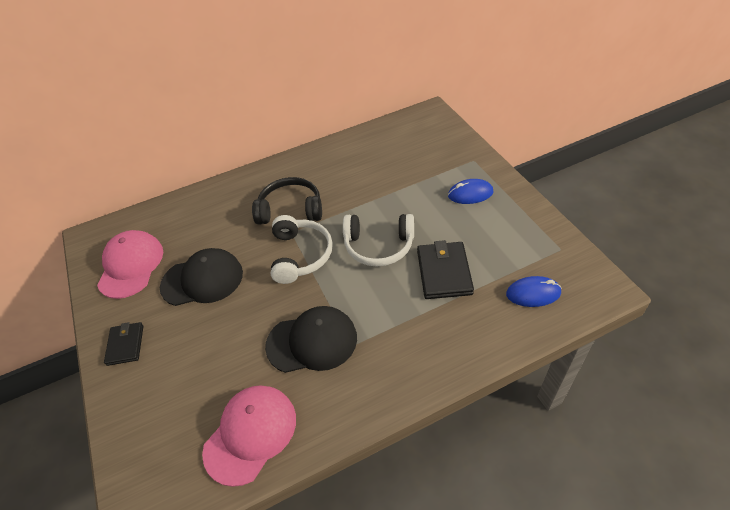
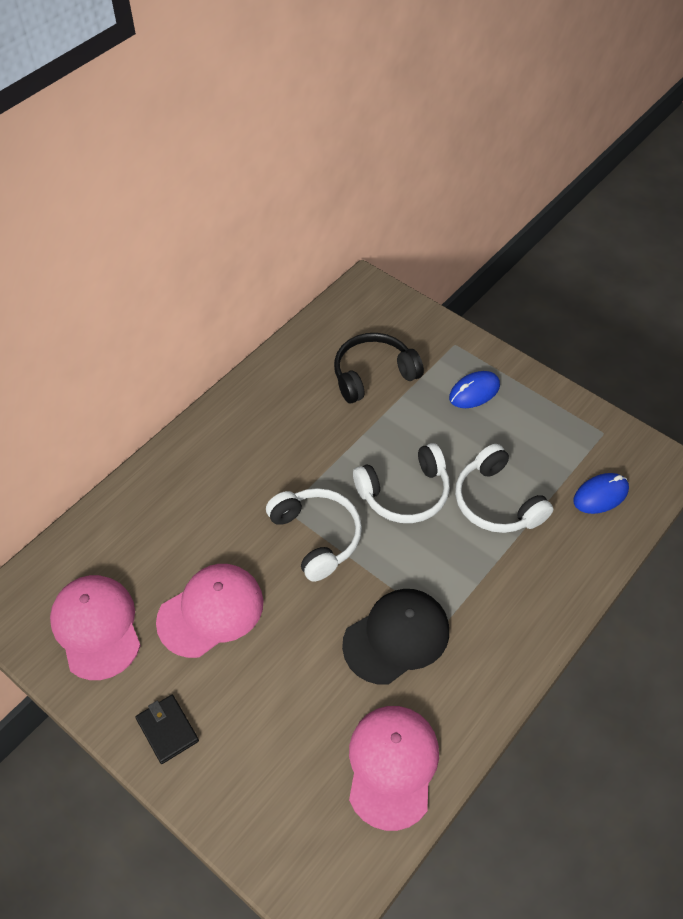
camera: 30 degrees left, 5 degrees up
black cap [160,248,243,306] -> pink cap [156,564,263,658]
black headphones [252,177,322,225] -> black headphones moved to [334,333,424,403]
black wallet [417,240,474,299] -> white headphones [455,444,553,533]

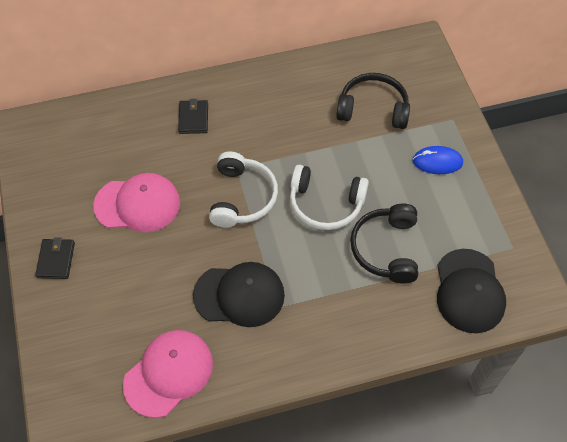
camera: 35 degrees right, 5 degrees up
pink cap [50,575,141,680] -> none
white headphones [455,444,553,533] -> black headphones [350,204,418,284]
blue mouse [573,473,629,514] -> black cap [437,249,506,333]
none -> black wallet [178,99,208,134]

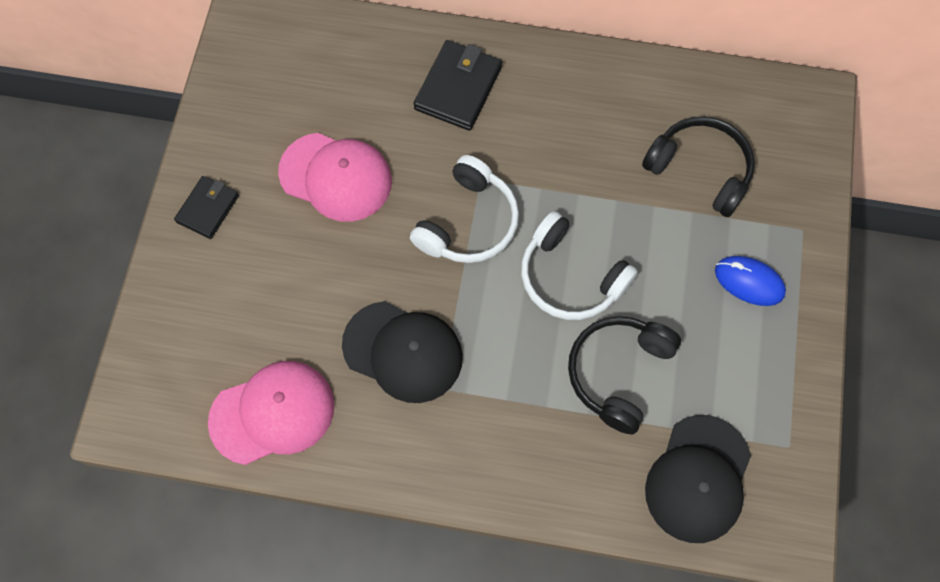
camera: 25 degrees right, 10 degrees up
black wallet [178,99,208,134] -> black wallet [414,40,502,131], size x1.56

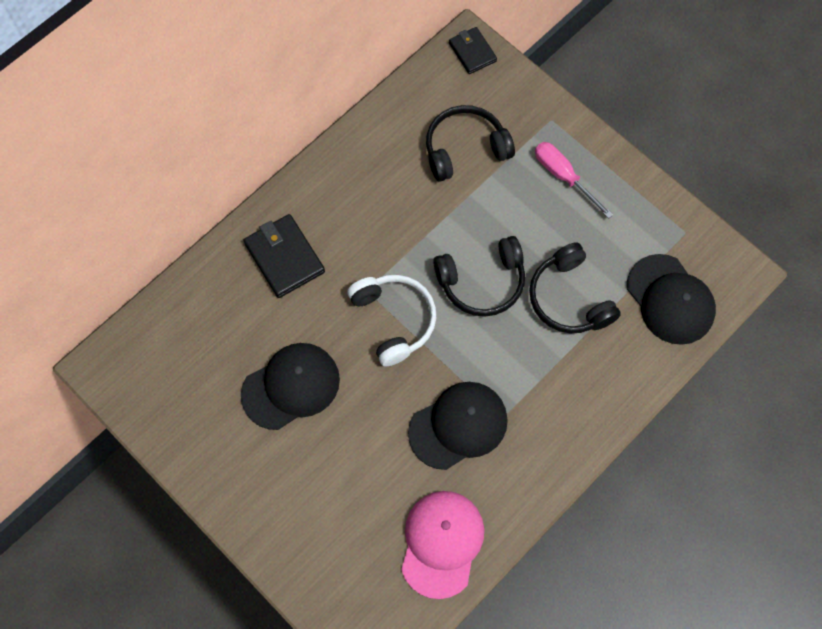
camera: 55 degrees left, 0 degrees up
black wallet [174,176,239,239] -> black wallet moved to [449,27,497,74]
pink cap [278,133,392,222] -> black cap [241,343,340,430]
white headphones [521,211,638,320] -> black headphones [433,236,525,317]
blue mouse [715,256,786,306] -> pink screwdriver [535,142,613,219]

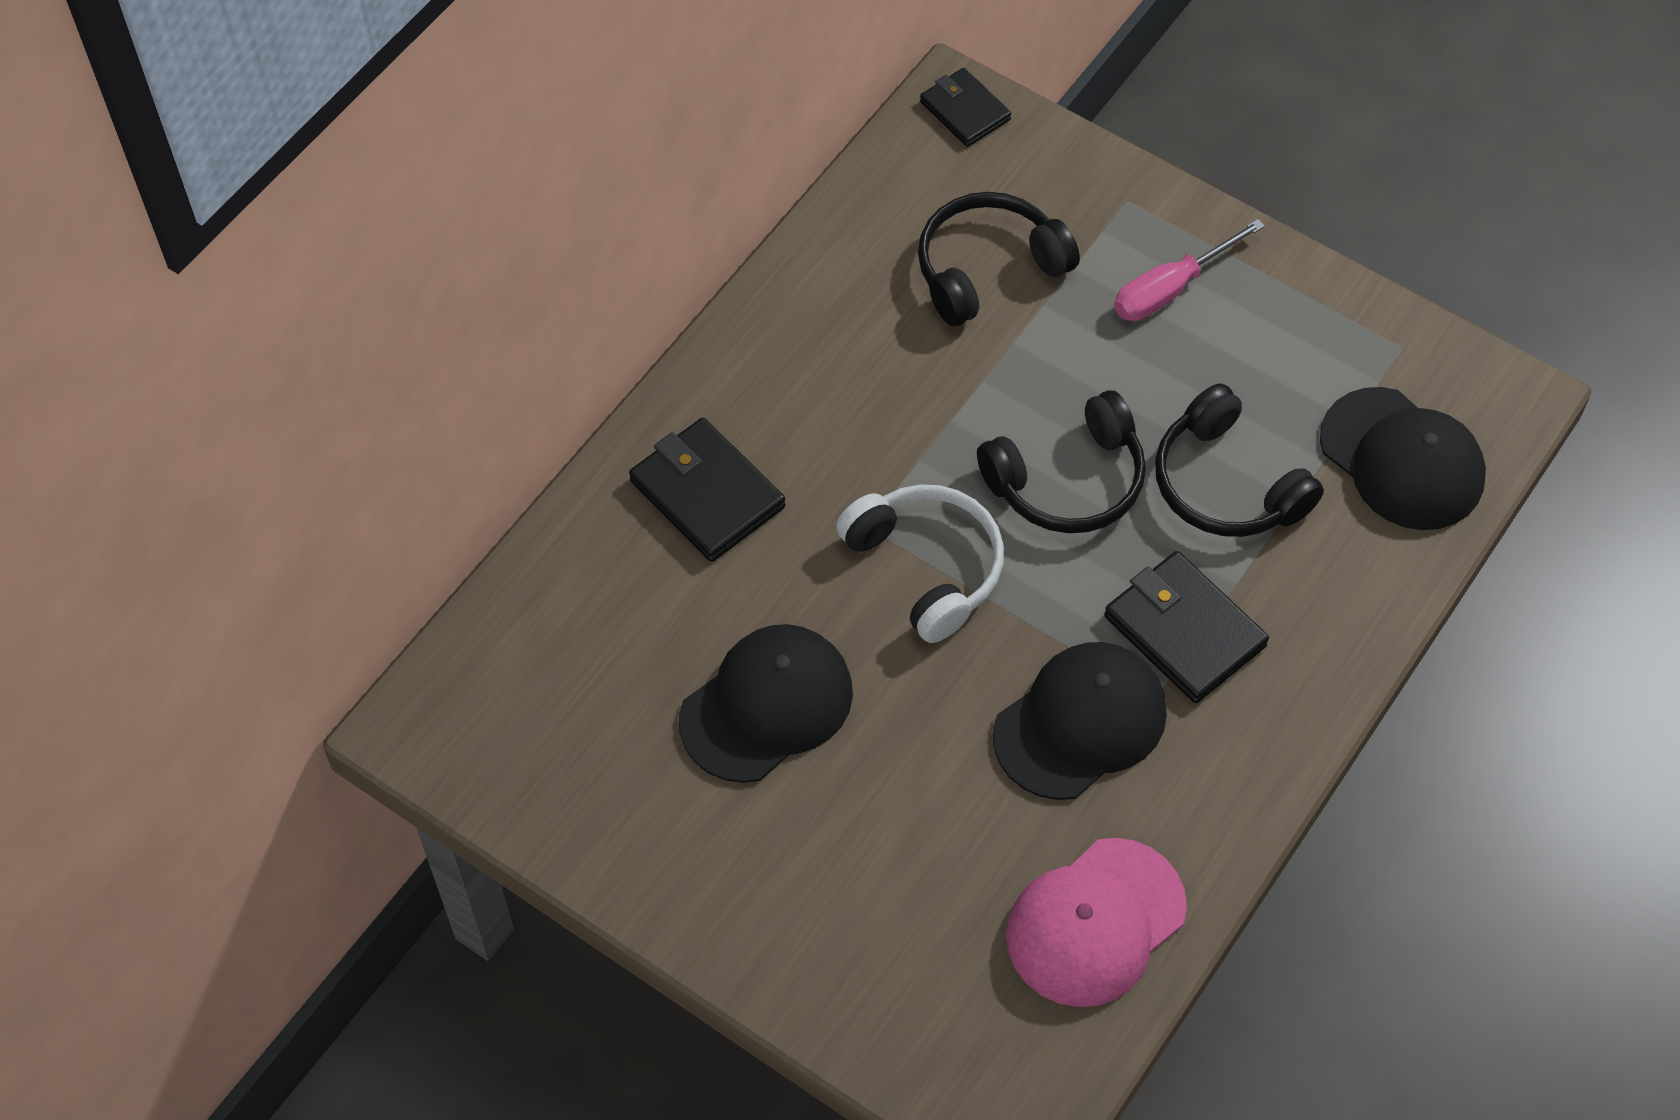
camera: 10 degrees left, 10 degrees down
pink cap [401,491,484,599] -> pink cap turned 135 degrees counterclockwise [1006,838,1187,1007]
pink screwdriver [535,142,613,219] -> pink screwdriver turned 75 degrees counterclockwise [1114,219,1265,321]
none -> black wallet [1104,551,1269,703]

